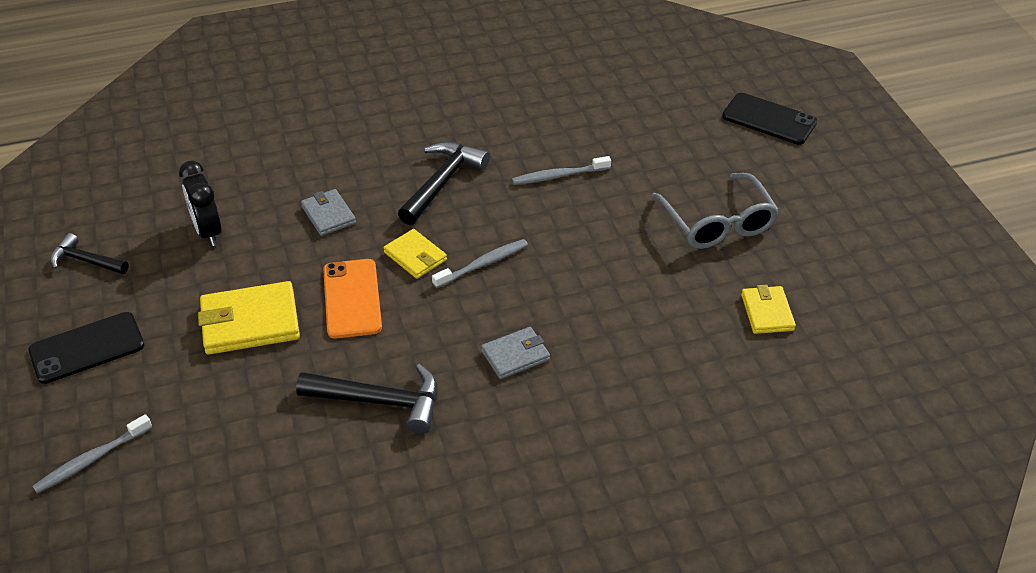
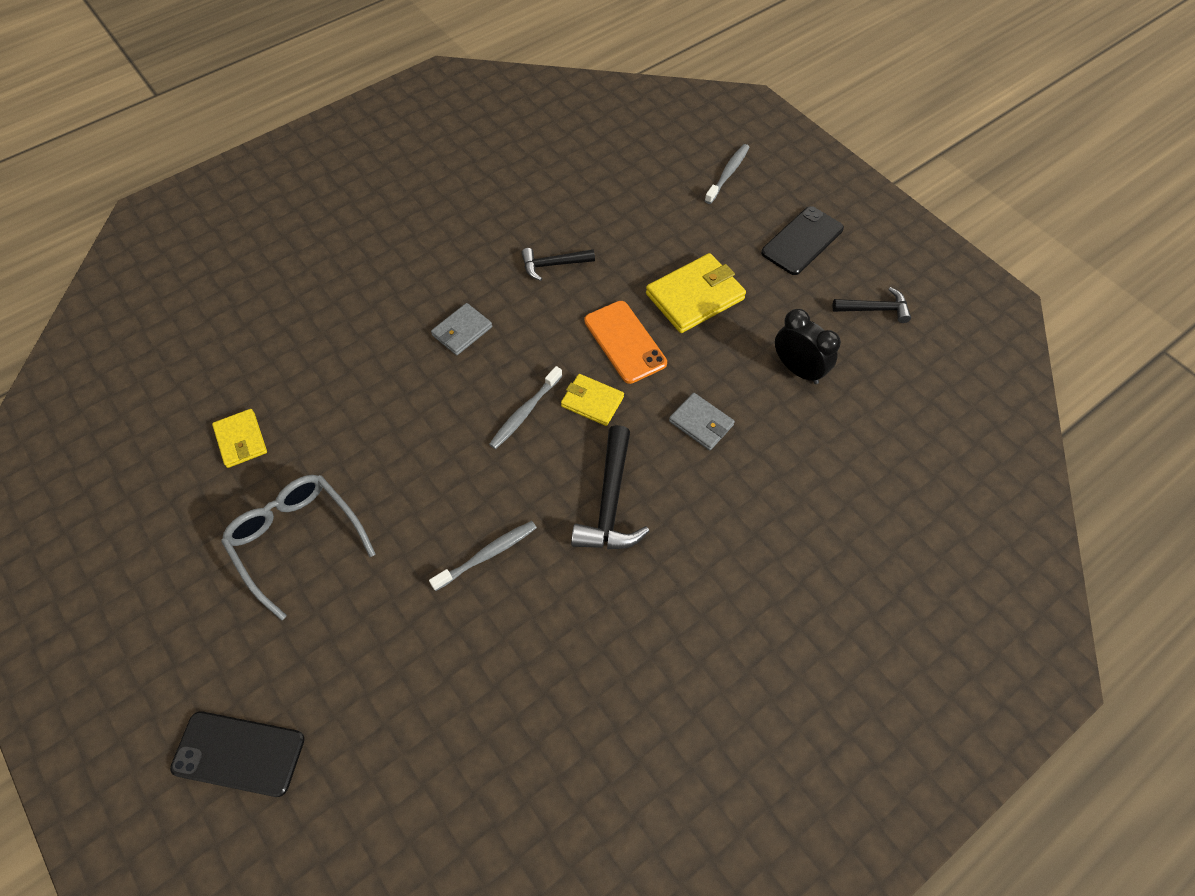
camera: 160 degrees right, 15 degrees up
black hammer [296,364,438,434] -> black hammer [522,248,595,281], size x0.63

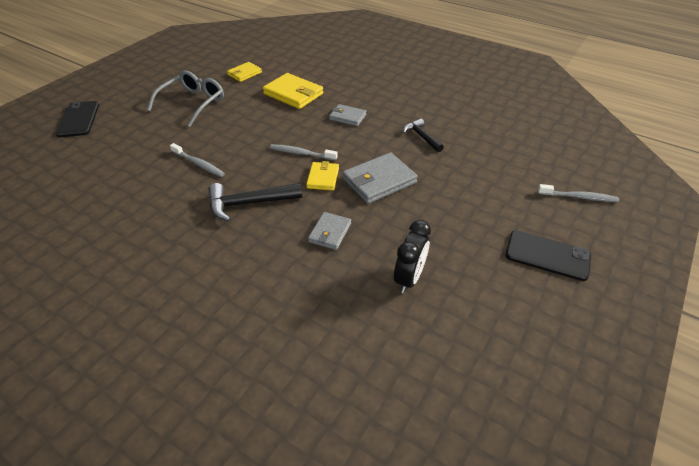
camera: 70 degrees right, 15 degrees down
orange phone [584,301,667,384] -> grey wallet [342,152,418,204]
yellow wallet [646,253,746,333] -> yellow wallet moved to [263,73,323,109]
black hammer [832,287,911,323] -> none

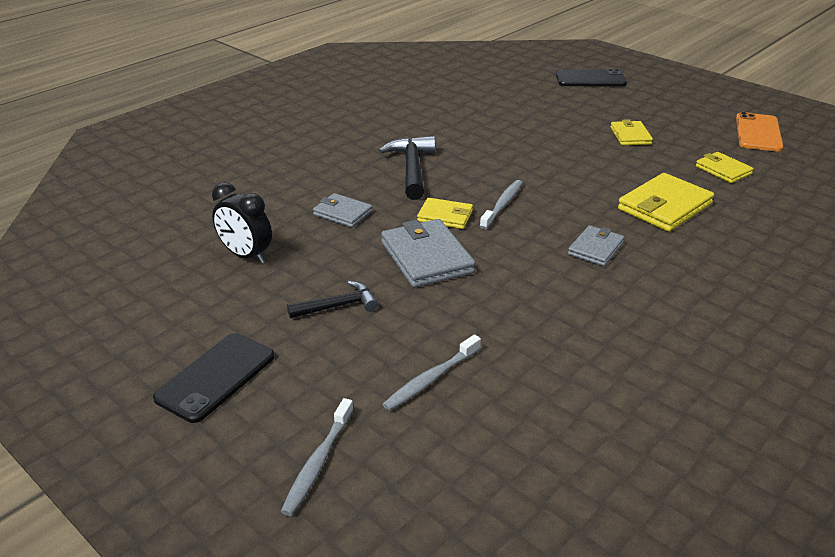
camera: 100 degrees right, 10 degrees down
grey glasses [147,70,224,127] -> yellow wallet [610,119,653,145]
grey toothbrush [170,143,225,177] -> grey toothbrush moved to [382,334,481,411]
black hammer [403,118,444,152] -> black hammer moved to [287,281,378,318]
none -> orange phone [736,112,783,152]

